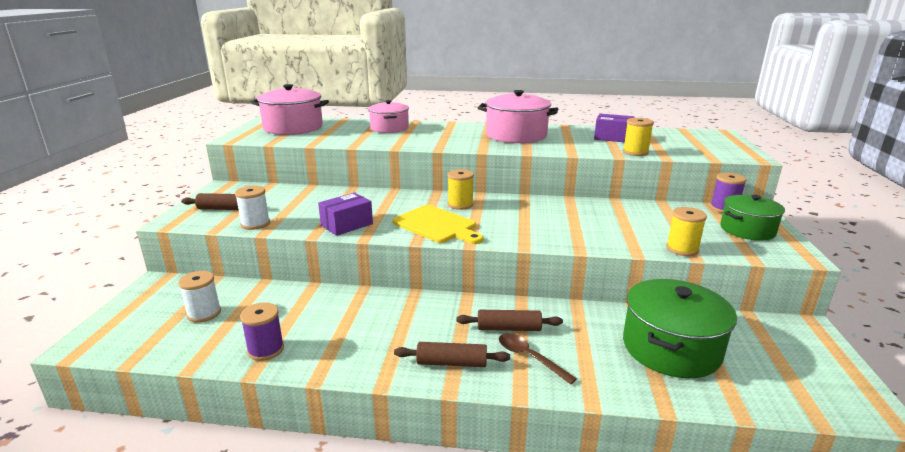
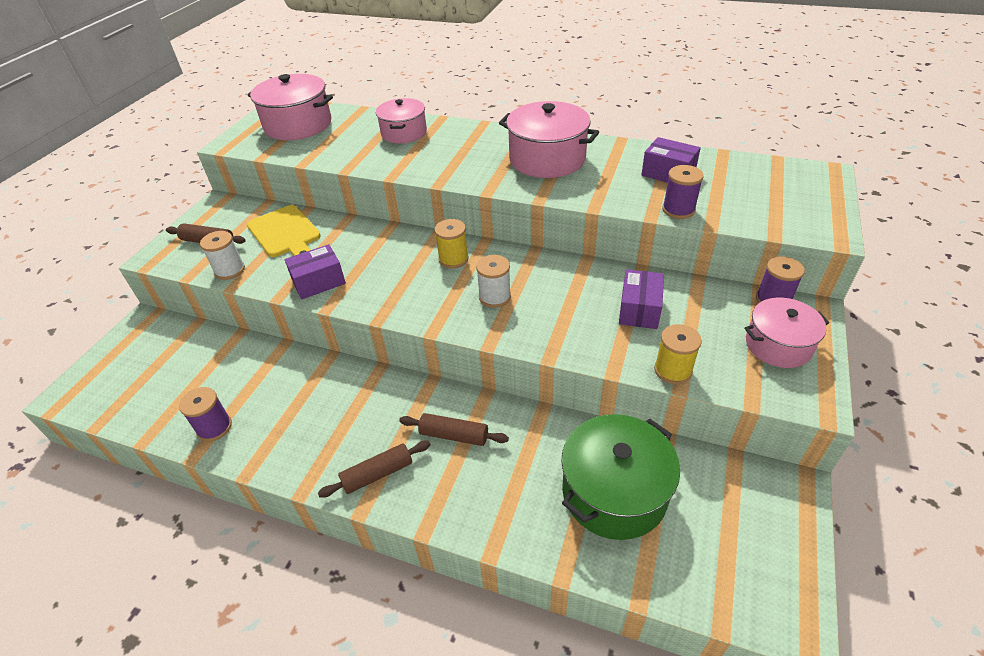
camera: 15 degrees right, 20 degrees up
white spool [178,271,221,323] -> white spool moved to [476,255,511,308]
yellow cutting board [393,205,483,244] -> yellow cutting board moved to [247,205,321,257]
brown rolling pin [394,342,510,367] -> brown rolling pin turned 45 degrees counterclockwise [318,441,431,498]
brown spoon [499,333,577,385] -> none
yellow spool [623,118,654,156] -> purple spool [662,165,704,219]
green pot [720,195,785,241] -> pink pot [744,298,829,368]
none -> purple box [619,269,664,329]

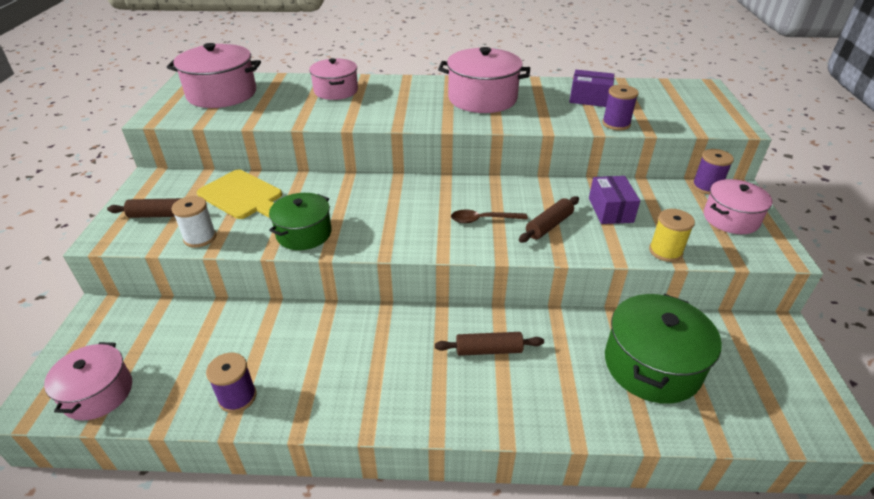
camera: 20 degrees left, 5 degrees down
purple box [285,244,346,300] -> green pot [269,193,331,250]
brown rolling pin [318,441,431,498] -> brown rolling pin moved to [519,196,579,243]
yellow spool [434,219,469,268] -> none
white spool [476,255,511,308] -> brown spoon [451,210,528,223]
none -> pink pot [44,342,132,421]

